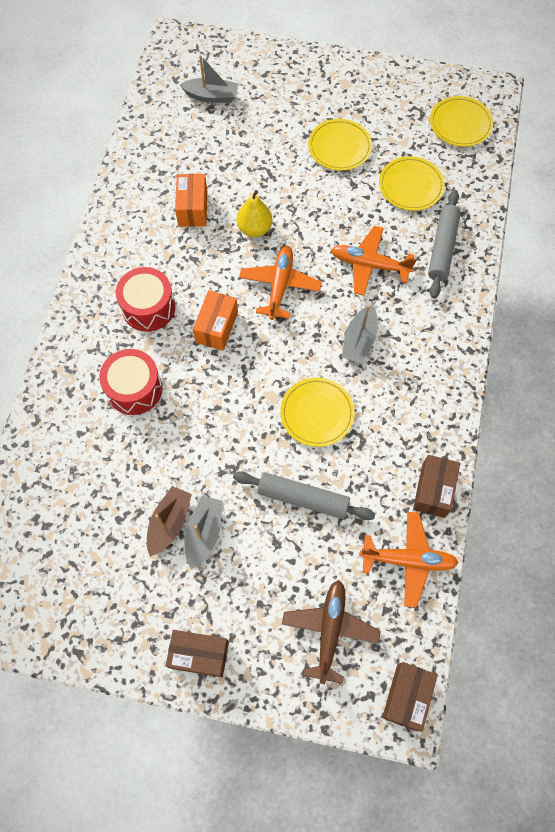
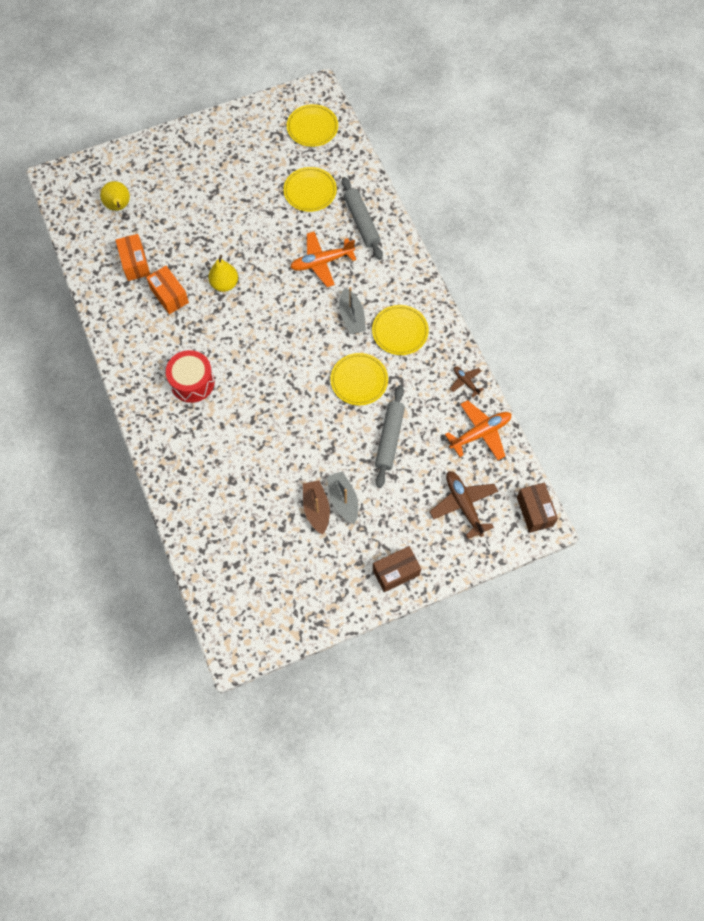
camera: 35 degrees left, 0 degrees up
red drum [99,349,163,415] -> none
grey boat [180,55,238,103] -> yellow pear [100,181,130,211]
orange box [193,290,238,351] -> orange box moved to [115,234,150,281]
grey rolling pin [233,471,375,520] -> grey rolling pin turned 60 degrees counterclockwise [375,385,405,488]
orange plane [239,246,322,320] -> none
yellow plate [308,119,372,171] -> yellow plate moved to [372,305,429,355]
brown box [413,455,460,518] -> brown plane [450,366,484,398]

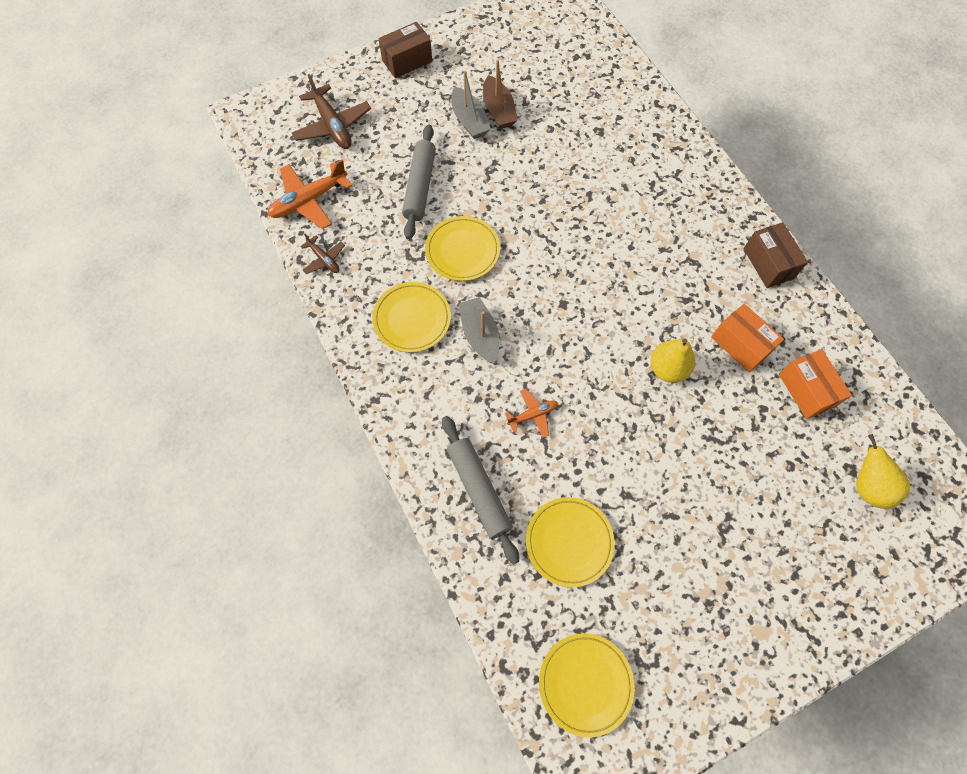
camera: 175 degrees right, 0 degrees up
red drum [166,350,215,403] -> none
orange plane [290,231,356,287] -> orange plane [505,389,558,438], size x0.55
brown box [517,483,558,533] -> brown box moved to [744,222,808,288]

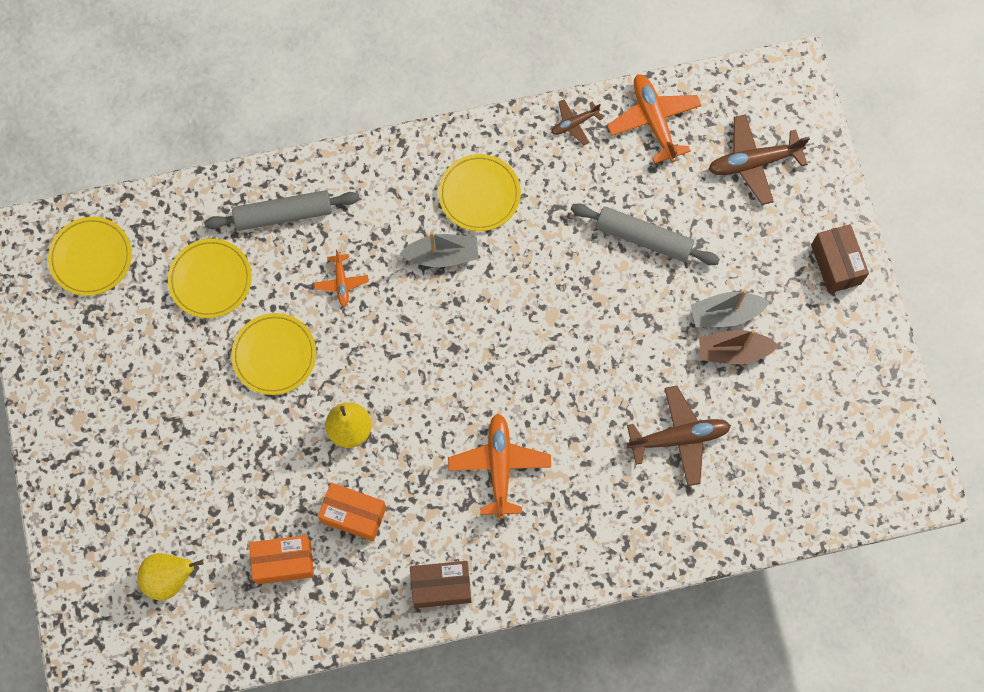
camera: 105 degrees right, 5 degrees up
yellow plate [425,216,500,281] -> yellow plate moved to [231,313,316,395]
orange box [711,304,784,372] -> orange box turned 45 degrees clockwise [318,483,386,541]
none -> orange plane [448,414,551,519]
none -> brown plane [627,386,731,486]

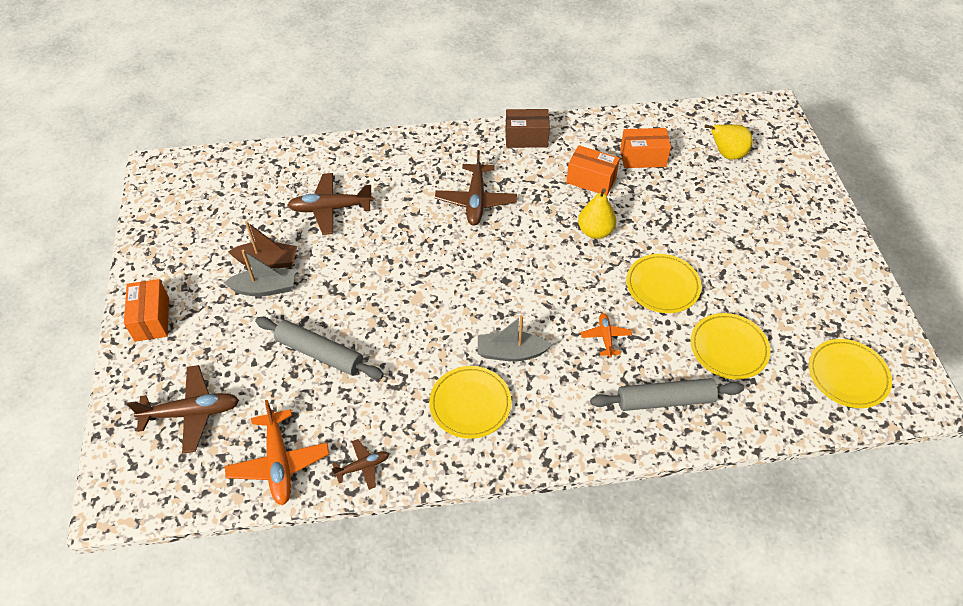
camera: 175 degrees left, 20 degrees down
orange plane [448,414,551,519] -> brown plane [435,150,517,226]
brown box [811,224,869,293] -> orange box [124,279,169,342]

